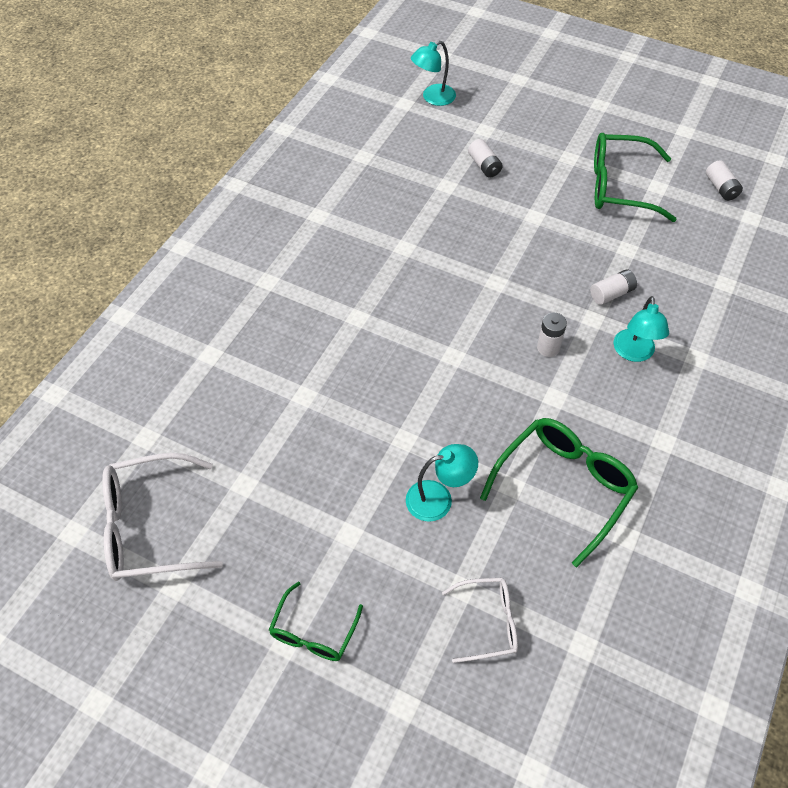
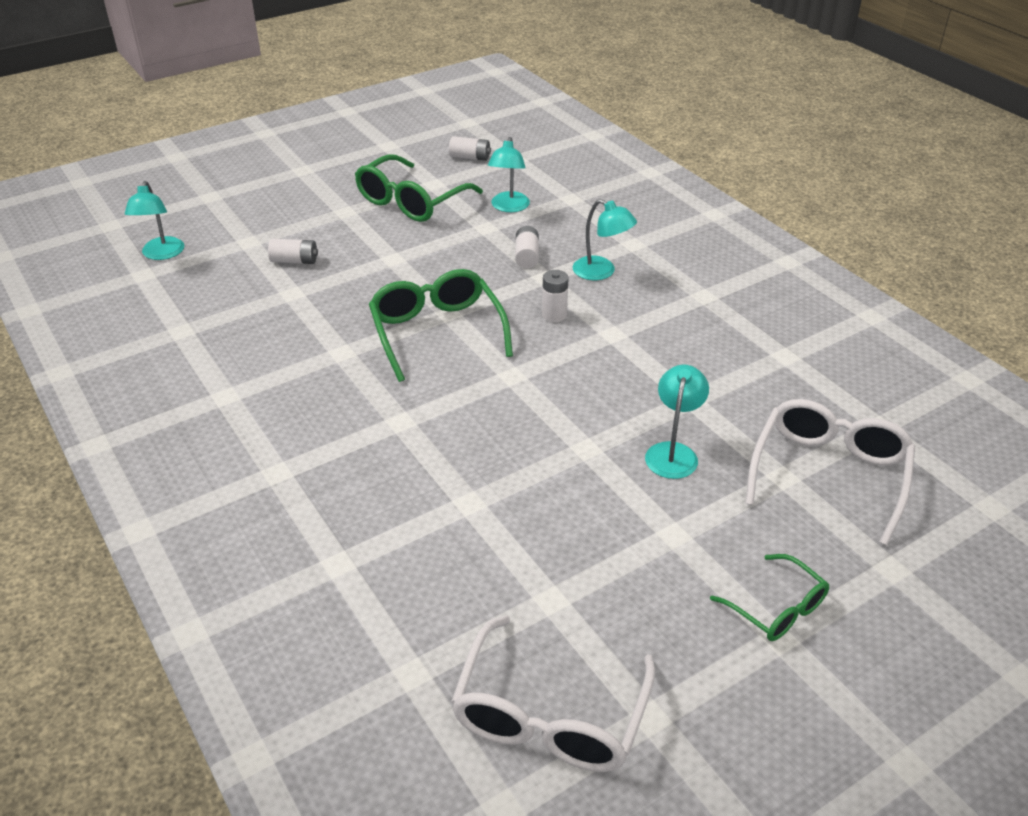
camera: 60 degrees left, 15 degrees down
white glasses [442,578,518,663] -> white glasses [745,399,915,546], size x1.72
green glasses [480,418,638,567] -> green glasses moved to [369,269,513,382]
none -> turquoise lamp [488,137,530,212]

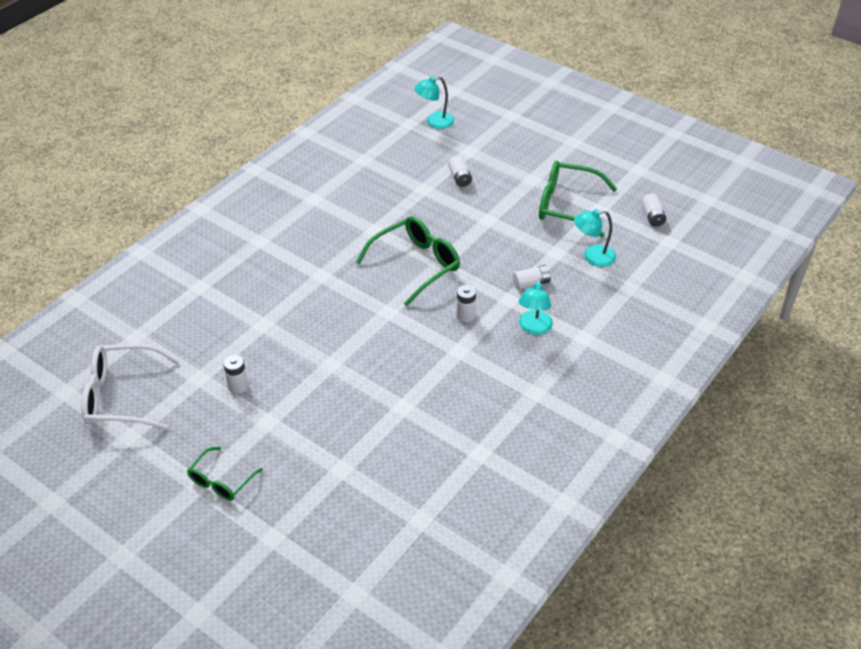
camera: 70 degrees right, 5 degrees up
turquoise lamp [645,364,709,479] -> none
white glasses [745,399,915,546] -> none
none -> white battery [223,355,248,394]

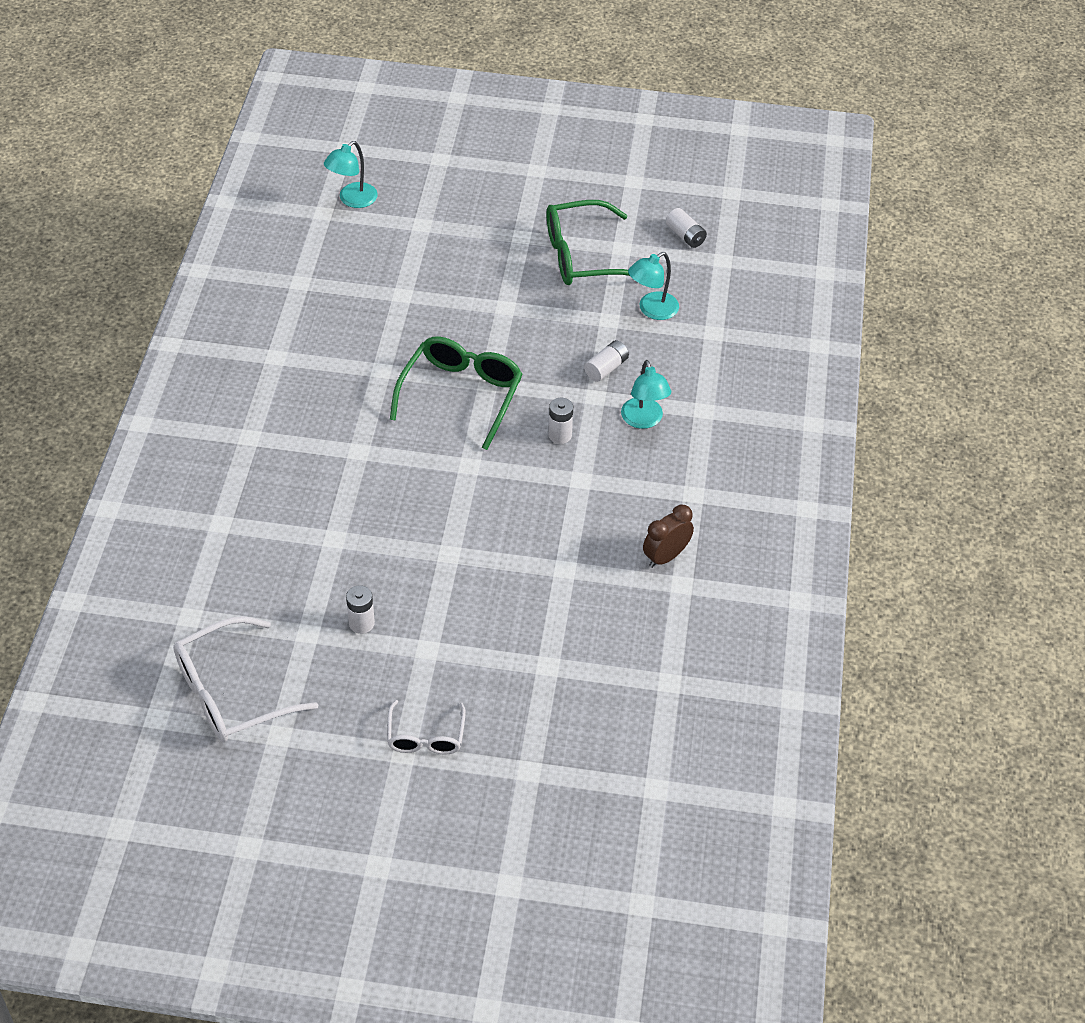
camera: 30 degrees left, 5 degrees up
green glasses [187,446,263,501] -> white glasses [387,700,466,754]
white battery [448,156,472,187] -> none
none -> brown clock [643,504,694,568]

